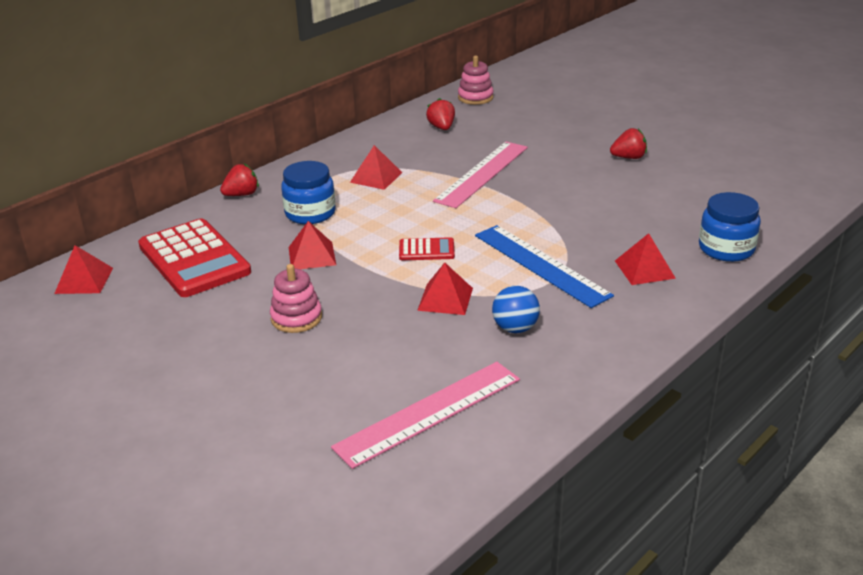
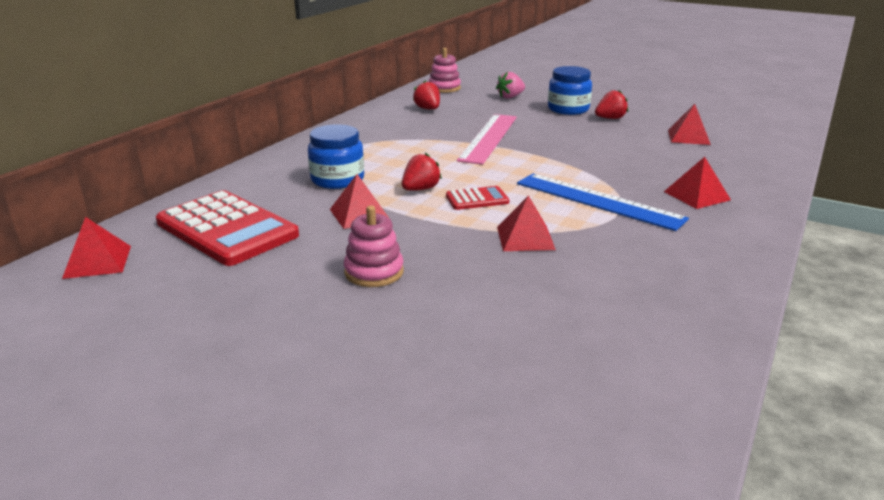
camera: 15 degrees left, 5 degrees down
red strawberry [220,164,259,196] -> red strawberry moved to [402,153,442,191]
pink ruler [331,362,520,469] -> none
red pyramid [350,145,402,190] -> red pyramid moved to [668,104,711,145]
blue ball [492,286,540,333] -> none
blue jar [699,192,761,262] -> blue jar moved to [548,66,592,115]
none -> pink strawberry [496,72,525,99]

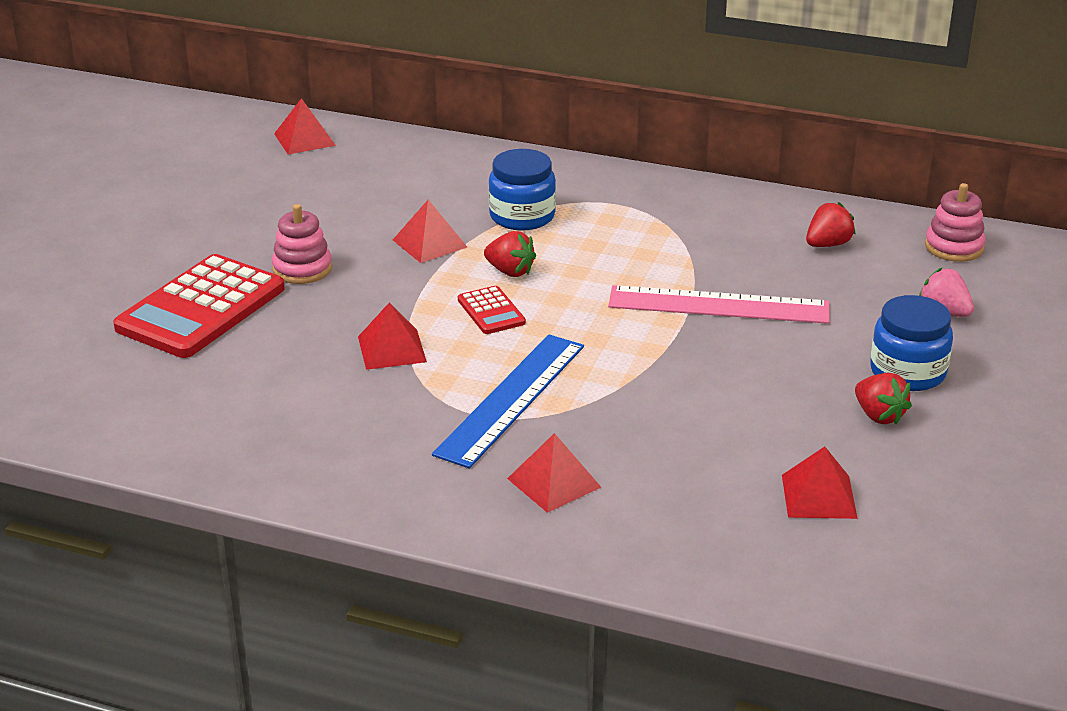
camera: 80 degrees right, 5 degrees up
red calculator [156,190,299,266] -> red calculator moved to [113,254,285,358]

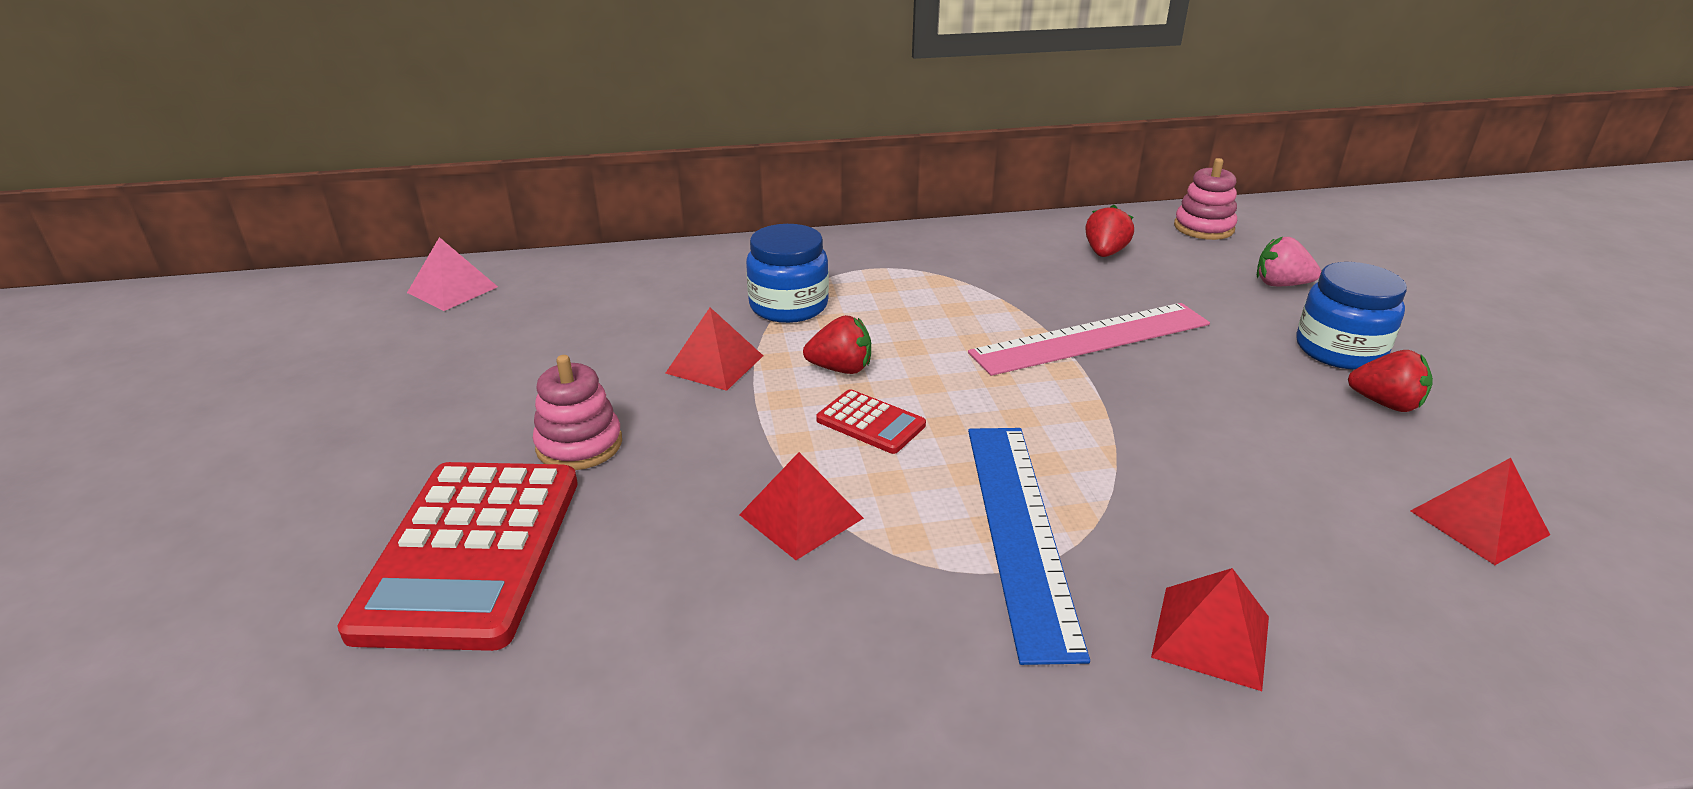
camera: 30 degrees left, 0 degrees up
red pyramid [274,98,336,155] -> pink pyramid [407,237,498,311]

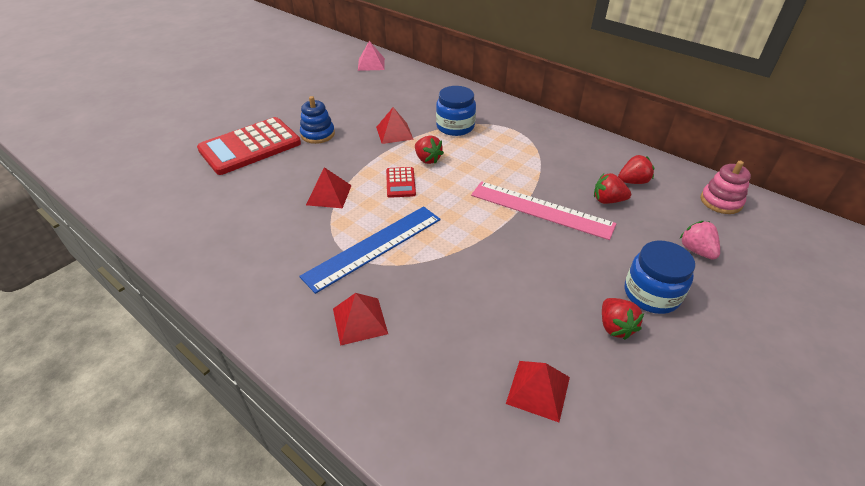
camera: 50 degrees right, 10 degrees up
pink stacking toy [533,355,622,470] -> blue stacking toy [300,96,335,144]
none -> red strawberry [594,173,631,204]

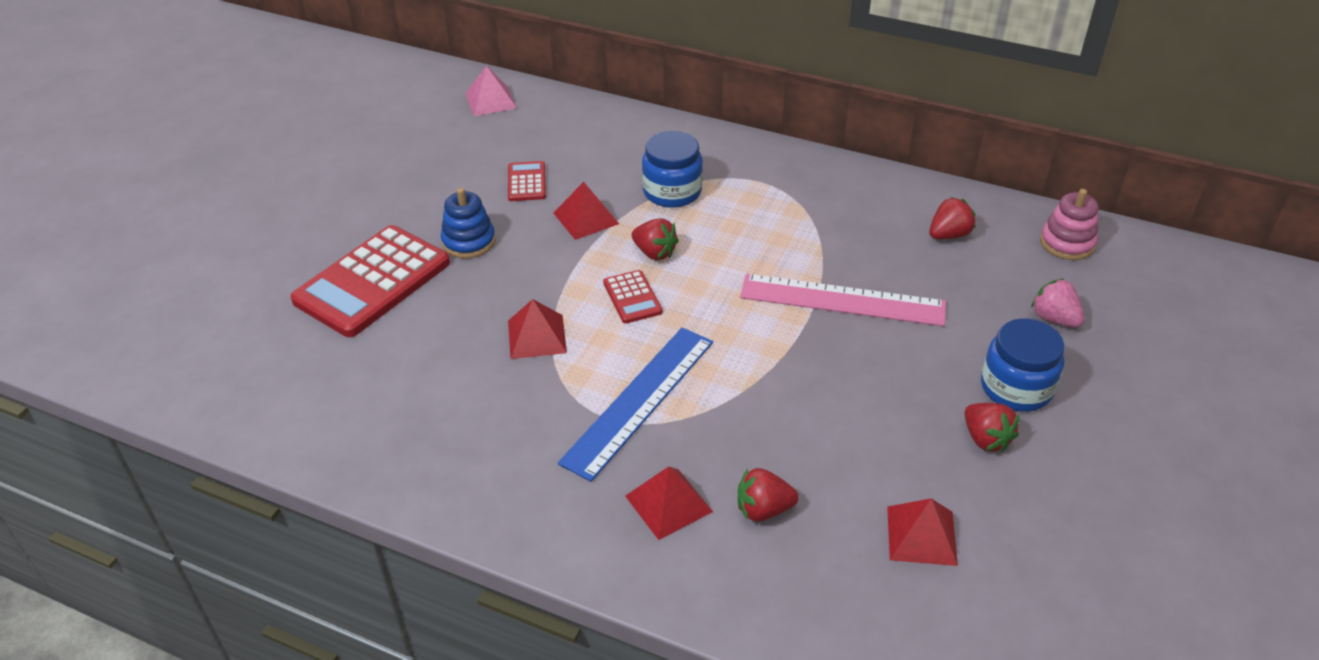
camera: 15 degrees left, 0 degrees up
red strawberry [594,173,631,204] -> red strawberry moved to [738,468,799,522]
none -> red calculator [508,161,546,201]

